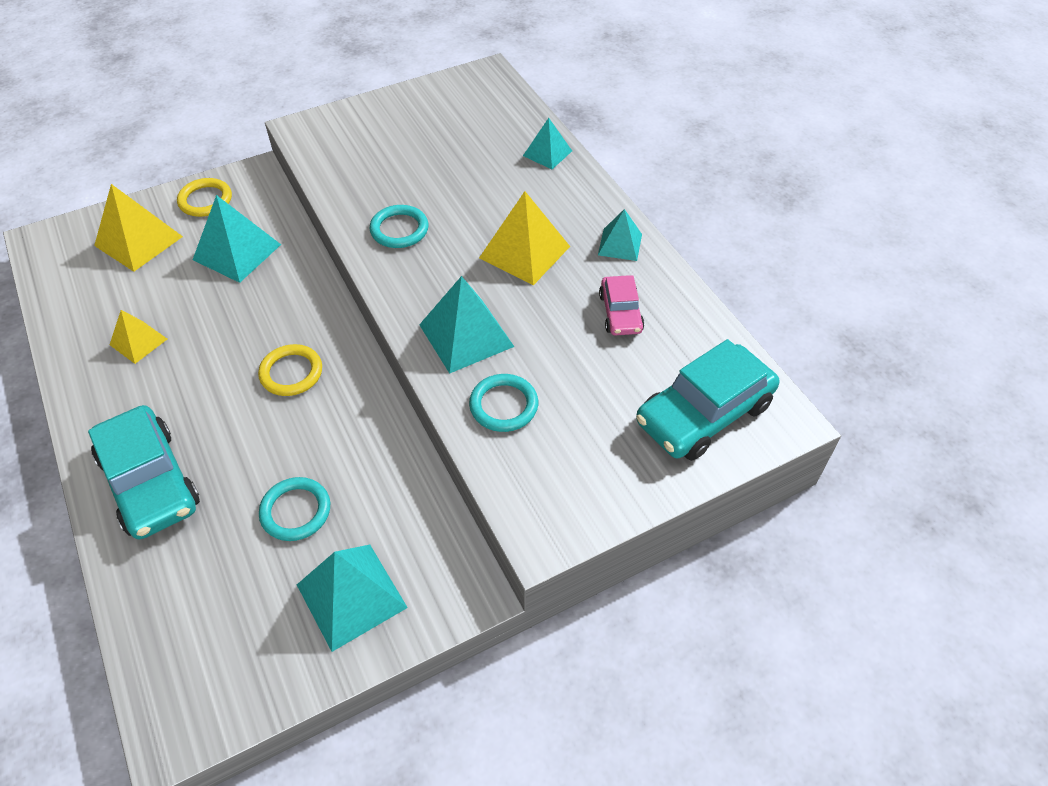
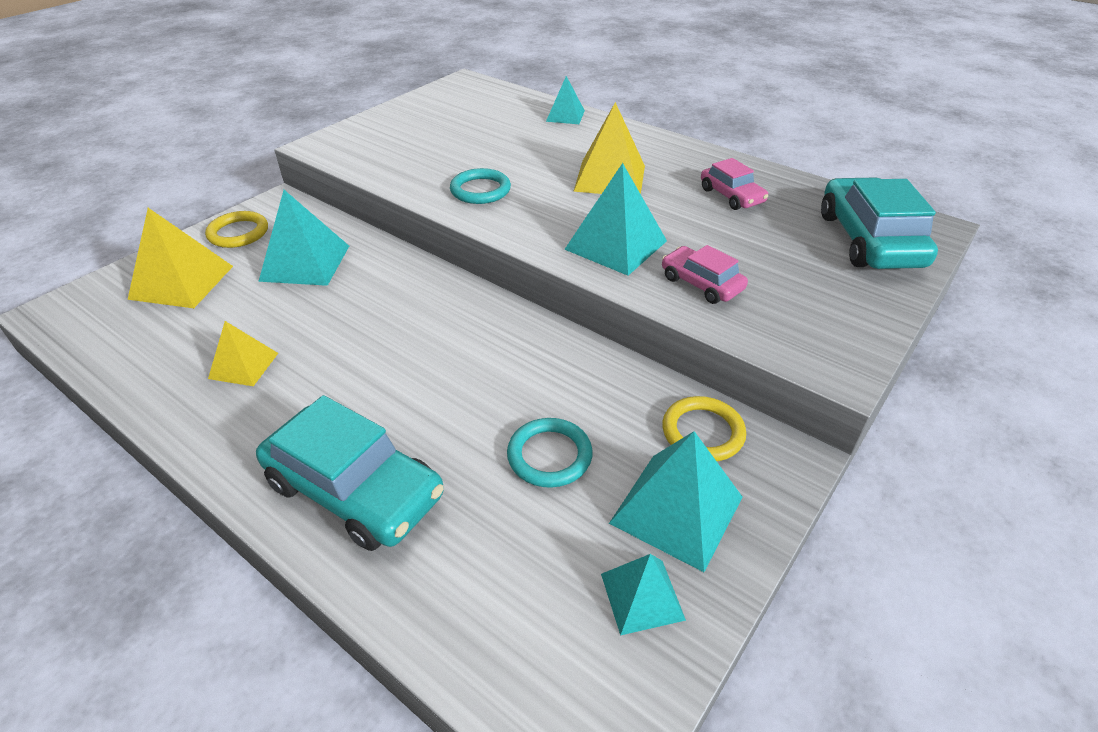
camera: 25 degrees left, 10 degrees down
yellow ring [258,344,322,396] -> yellow ring moved to [662,396,746,461]
turquoise ring [469,374,538,432] -> pink car [662,245,748,304]
turquoise pyramid [598,209,642,261] -> turquoise pyramid moved to [601,554,686,636]
turquoise car [636,339,779,461] -> turquoise car turned 150 degrees clockwise [821,177,938,269]

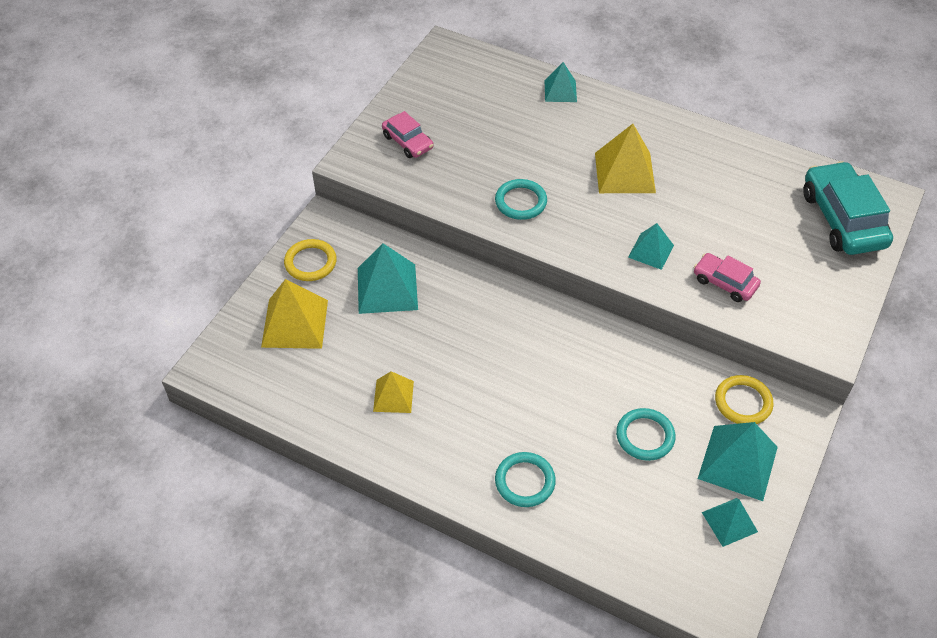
camera: 10 degrees left, 10 degrees up
turquoise car [256,395,444,551] -> turquoise ring [495,452,556,507]
turquoise pyramid [564,163,667,276] -> turquoise pyramid [628,223,674,270], size x0.60
pink car [701,158,768,210] -> pink car moved to [382,111,434,158]

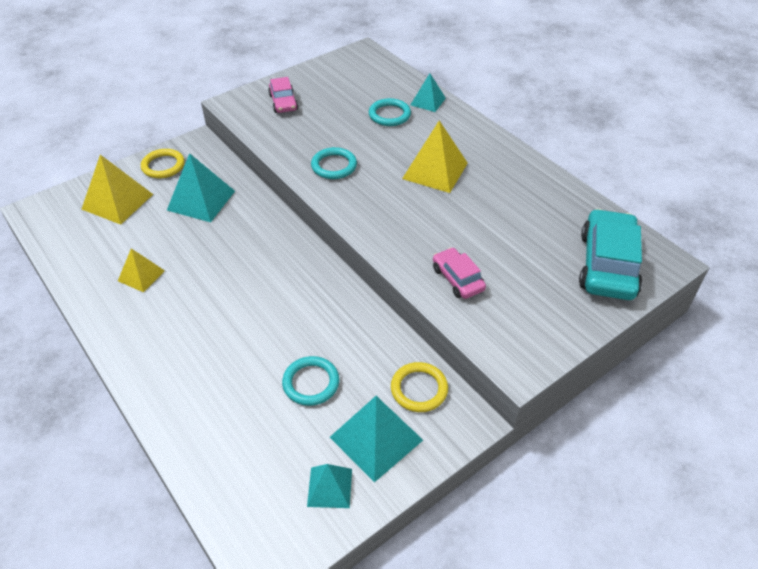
camera: 25 degrees right, 5 degrees down
turquoise ring [495,452,556,507] -> turquoise ring moved to [369,98,411,126]
turquoise pyramid [628,223,674,270] -> none

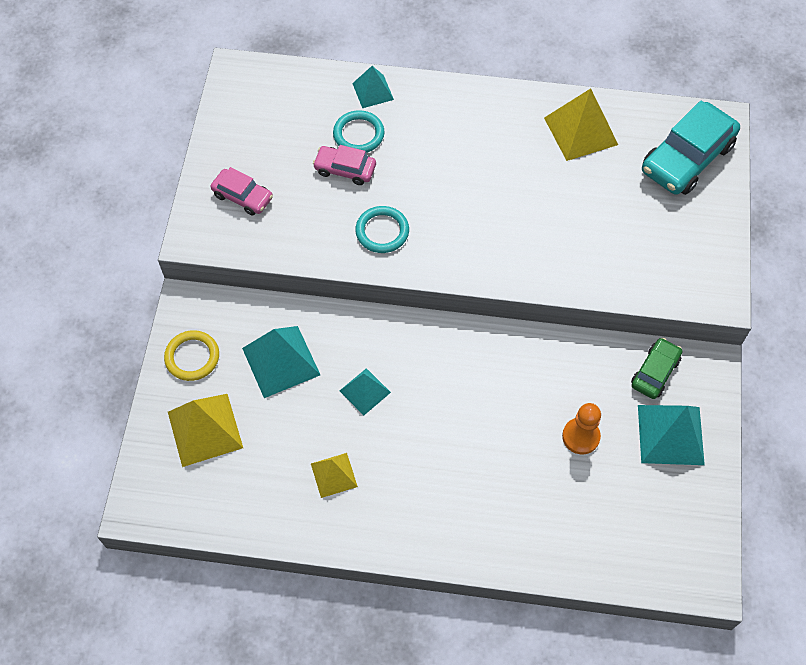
camera: 45 degrees left, 15 degrees up
turquoise ring [282,356,339,406] -> orange pawn [562,403,601,454]
turquoise pyramid [307,464,352,508] -> turquoise pyramid moved to [340,368,391,415]
yellow ring [391,362,448,412] -> green car [631,338,682,399]
yellow pyramid [402,121,468,193] -> yellow pyramid moved to [544,88,618,161]
pink car [433,247,486,299] -> pink car moved to [313,145,376,185]
turquoise car [579,209,642,300] -> turquoise car turned 105 degrees counterclockwise [642,101,740,195]

